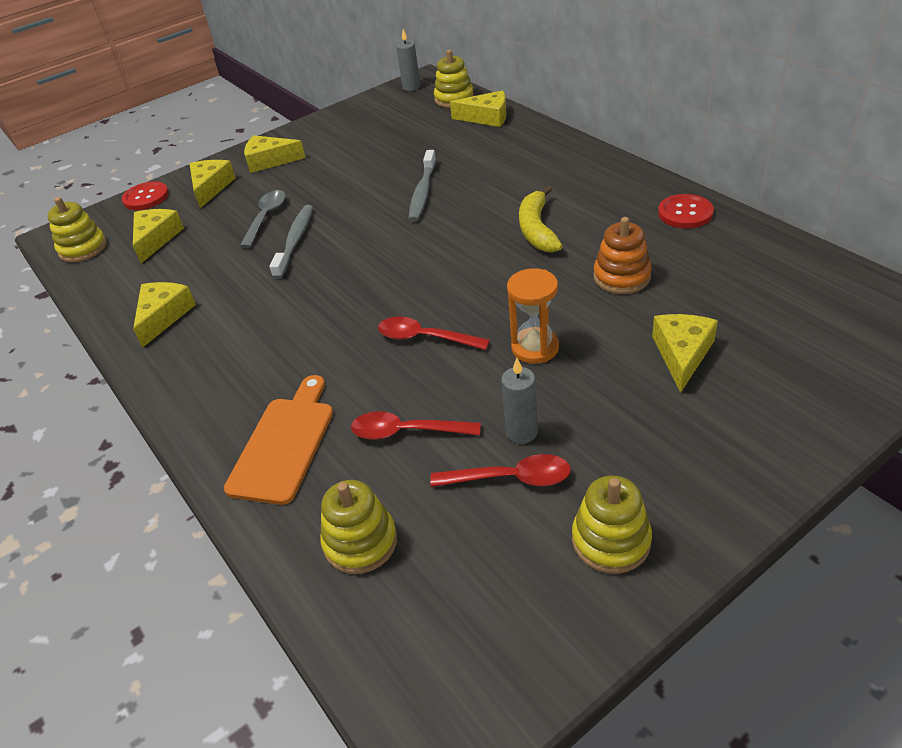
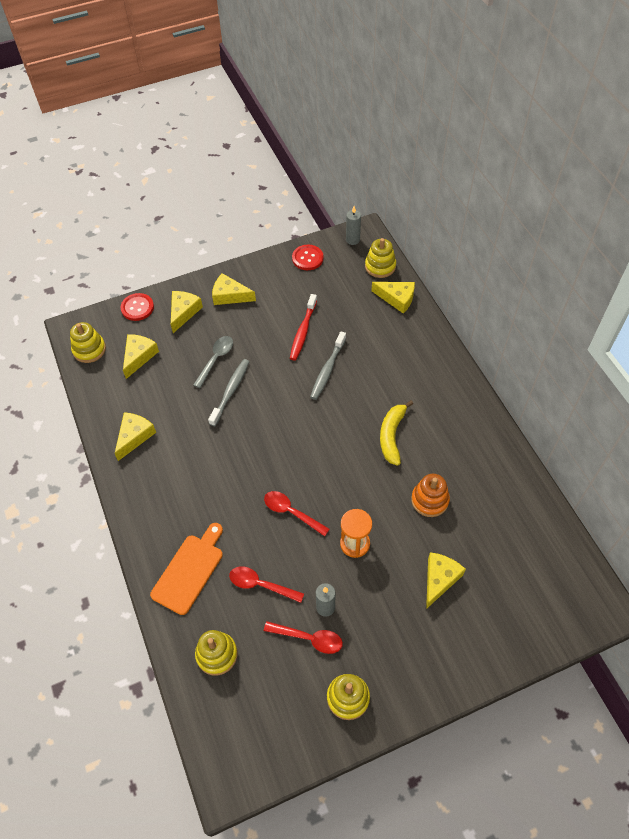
camera: 10 degrees right, 15 degrees up
red button [658,194,714,228] -> red button moved to [292,245,324,270]
none -> red toothbrush [290,294,317,361]

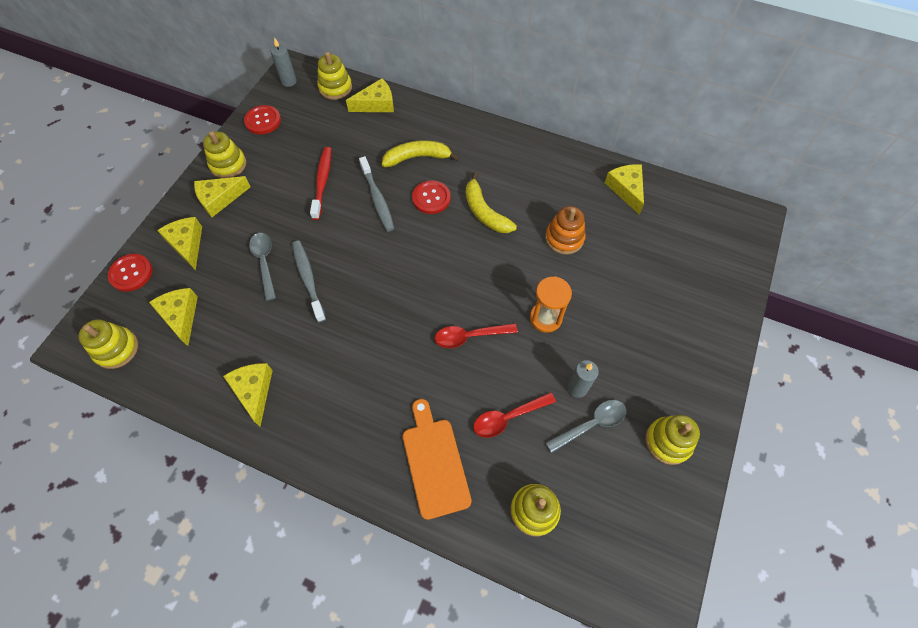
camera: 45 degrees left, 5 degrees up
red spoon [264,621,343,654] -> grey spoon [546,400,626,453]
red toothbrush [290,294,317,361] -> red toothbrush turned 150 degrees counterclockwise [310,147,331,220]
yellow cheese [426,552,466,609] -> yellow cheese moved to [605,164,644,214]
none -> yellow stacking toy [203,131,246,178]
none -> yellow banana [382,140,459,167]
none -> red button [412,180,451,214]

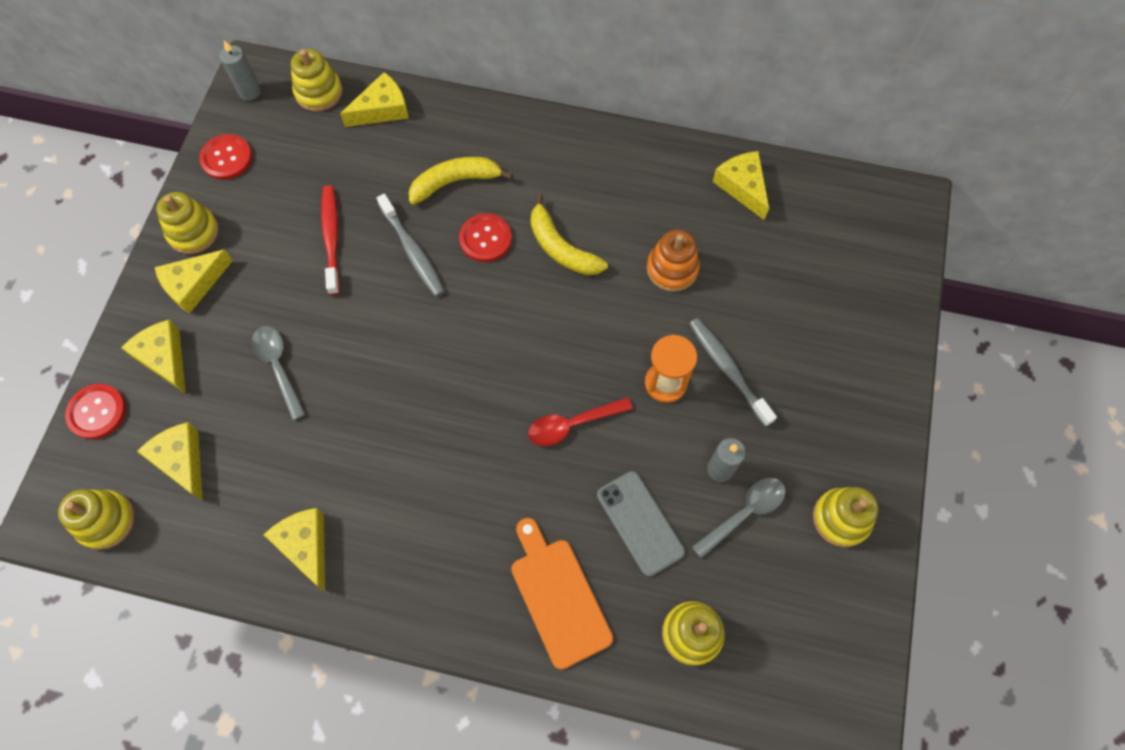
camera: 10 degrees left, 5 degrees up
grey toothbrush [292,241,326,323] -> grey toothbrush moved to [689,318,777,427]
red spoon [473,392,556,438] -> grey phone [597,471,685,576]

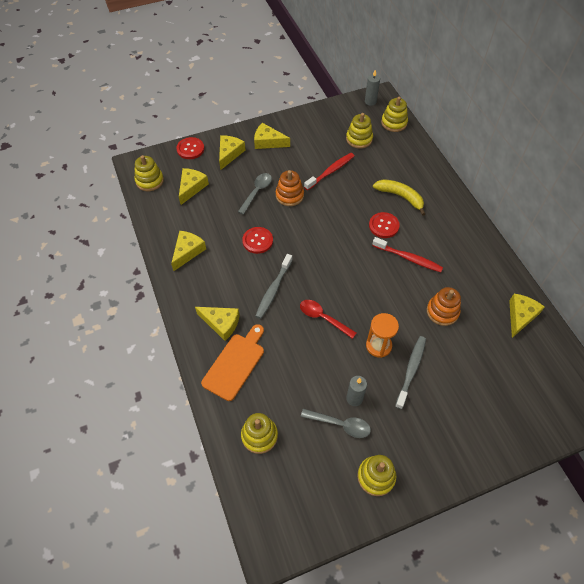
camera: 55 degrees right, 10 degrees down
yellow stacking toy [156,192,219,254] -> yellow stacking toy moved to [346,113,373,149]
red button [199,134,252,180] -> red button moved to [242,227,273,254]
yellow cheese [340,72,409,127] -> yellow cheese moved to [195,307,240,341]
grey toothbrush [377,194,445,297] -> grey toothbrush moved to [256,254,292,319]
yellow banana [531,194,608,275] -> red toothbrush [372,237,443,272]
grey phone [597,471,685,576] -> none
none -> orange stacking toy [276,170,304,206]

